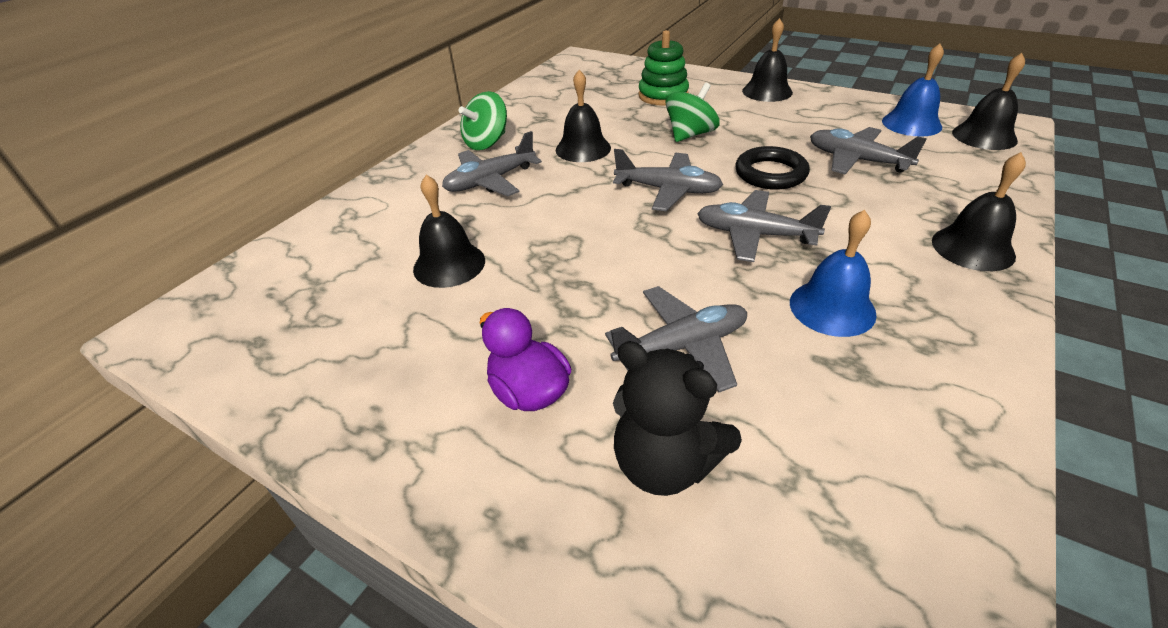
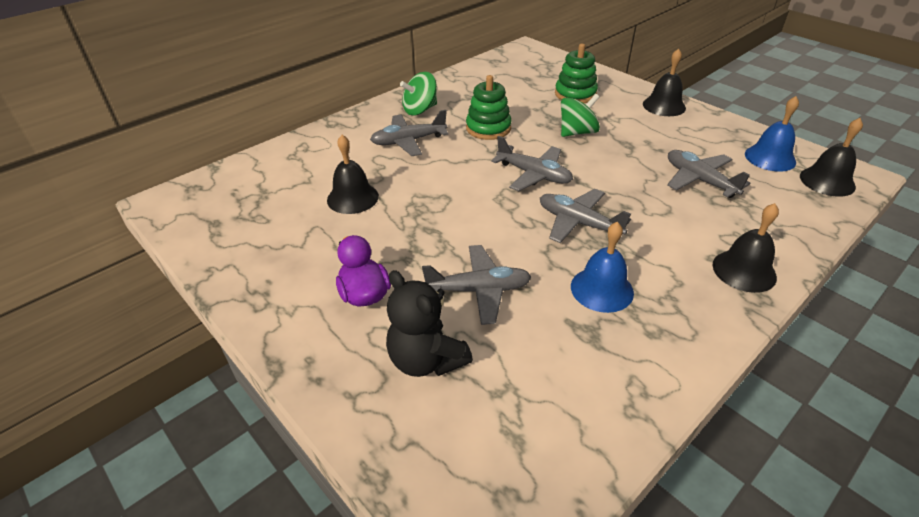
camera: 15 degrees right, 0 degrees up
black bell [556,70,611,162] -> green stacking toy [466,75,512,140]
black ring [735,146,810,190] -> none

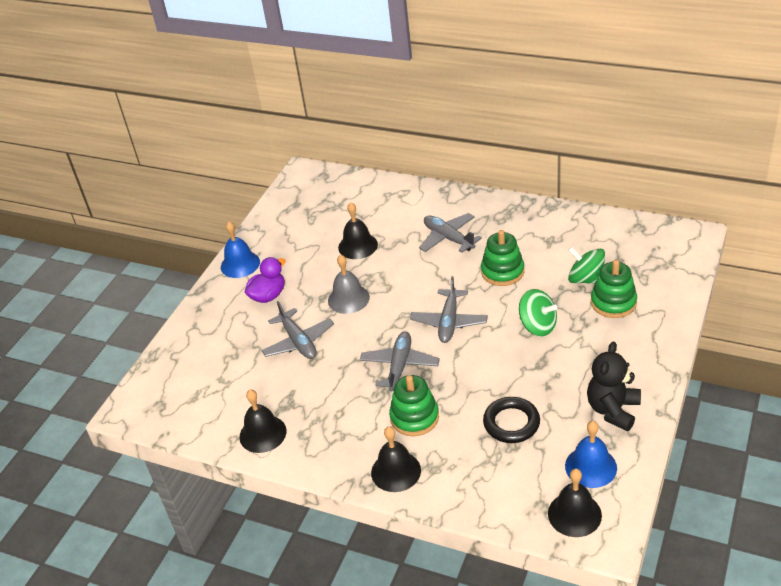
camera: 70 degrees right, 0 degrees up
black teddy bear [386,270,473,377] -> black teddy bear moved to [587,341,641,431]
green spinning top [400,72,437,116] -> green spinning top moved to [568,247,605,284]
blue bell [571,222,634,313] -> blue bell moved to [221,221,260,278]
black bell [643,49,686,116] -> black bell moved to [239,390,287,453]
grey plane [667,150,751,198] -> black ring [483,397,540,443]
none -> grey bell [328,255,370,314]
none -> green stacking toy [389,375,439,436]

